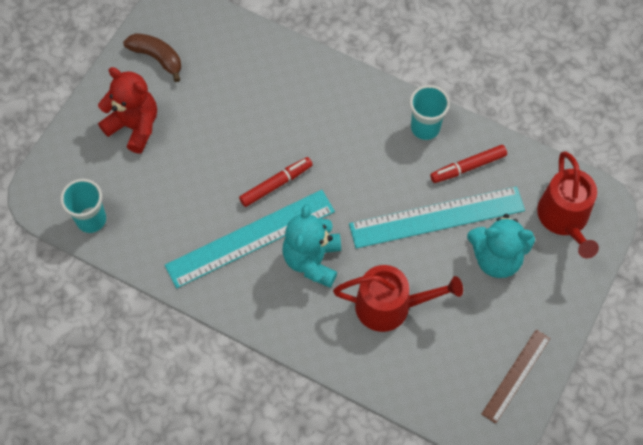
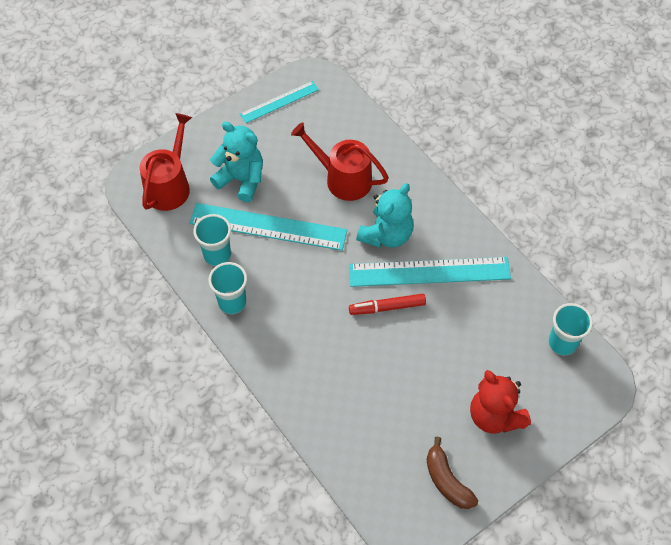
camera: 155 degrees left, 5 degrees down
red marker [430,145,507,183] -> turquoise cup [193,214,231,266]
brown ruler [482,329,550,424] -> turquoise ruler [240,81,319,123]

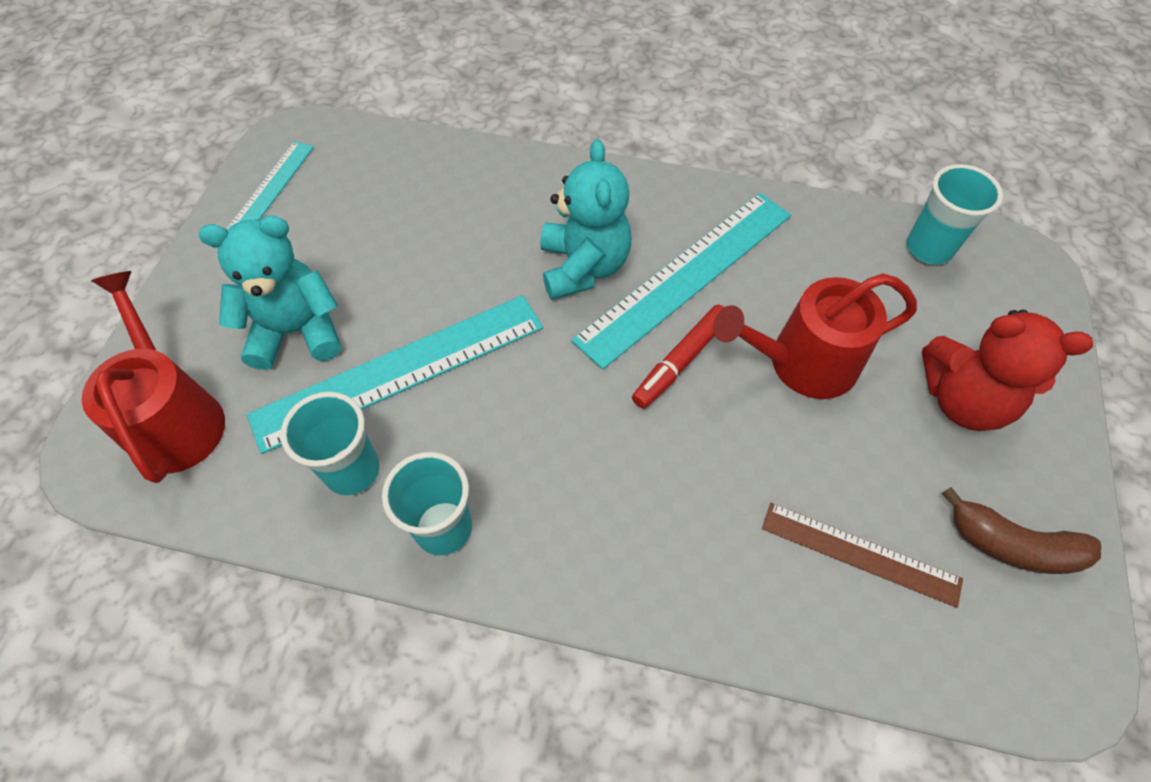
camera: 40 degrees left, 0 degrees up
red watering can [291,122,389,201] -> red watering can moved to [713,273,917,399]
none -> brown ruler [762,503,963,608]

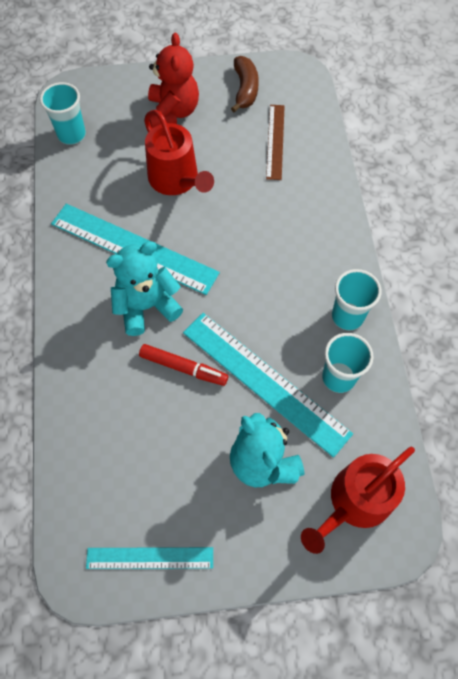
camera: 110 degrees left, 5 degrees up
red marker [632,305,724,408] -> red marker moved to [139,344,228,386]

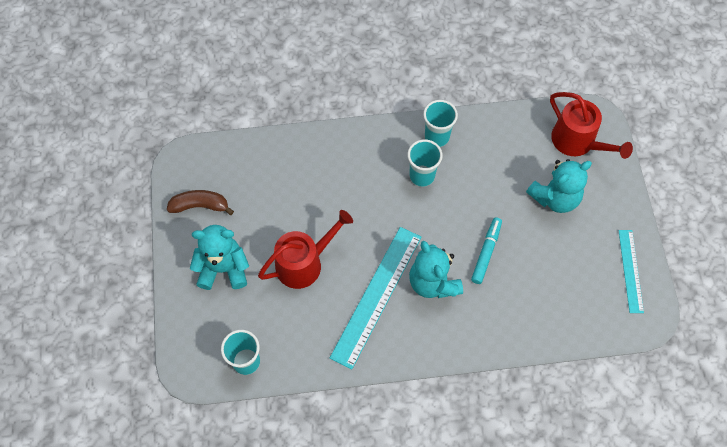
camera: 90 degrees left, 0 degrees up
red marker [139,344,228,386] -> turquoise marker [471,217,502,284]
red teddy bear [148,33,199,129] -> turquoise teddy bear [190,225,249,290]
turquoise ruler [183,313,353,458] -> none
brown ruler [266,105,285,180] -> none
turquoise cup [322,333,374,393] -> turquoise cup moved to [407,139,443,187]

